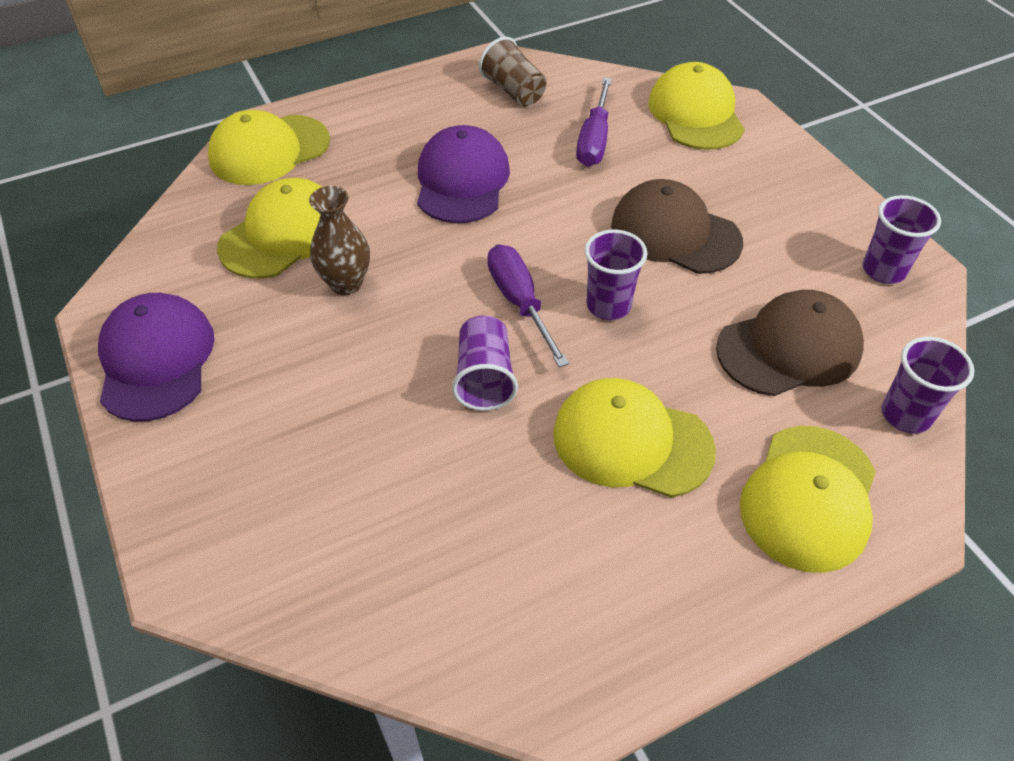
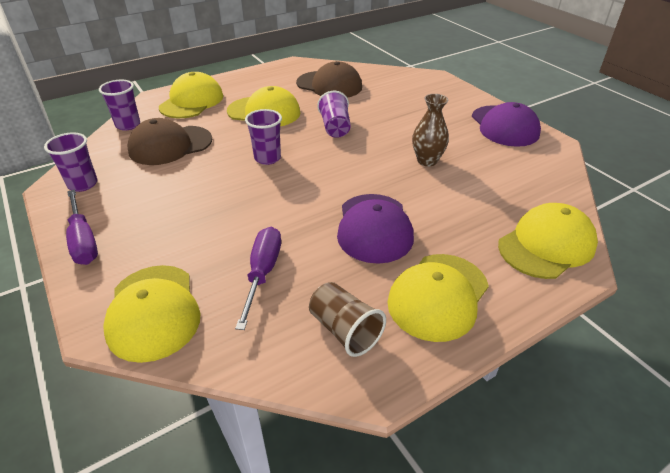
camera: 175 degrees right, 10 degrees down
yellow cap [217,178,323,279] -> yellow cap moved to [387,254,489,342]
purple screwdriver [487,244,569,367] -> purple screwdriver moved to [66,190,98,265]
brown cap [611,179,743,274] -> brown cap moved to [296,61,362,98]

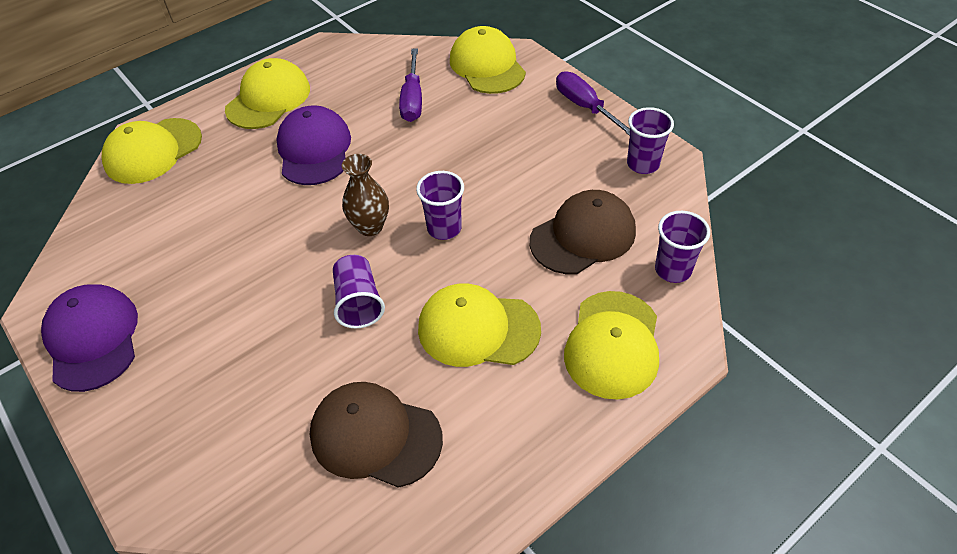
camera: 175 degrees right, 10 degrees up
brown cup [309,282,386,357] -> none
brown vase [412,94,449,166] -> brown vase moved to [342,154,389,236]

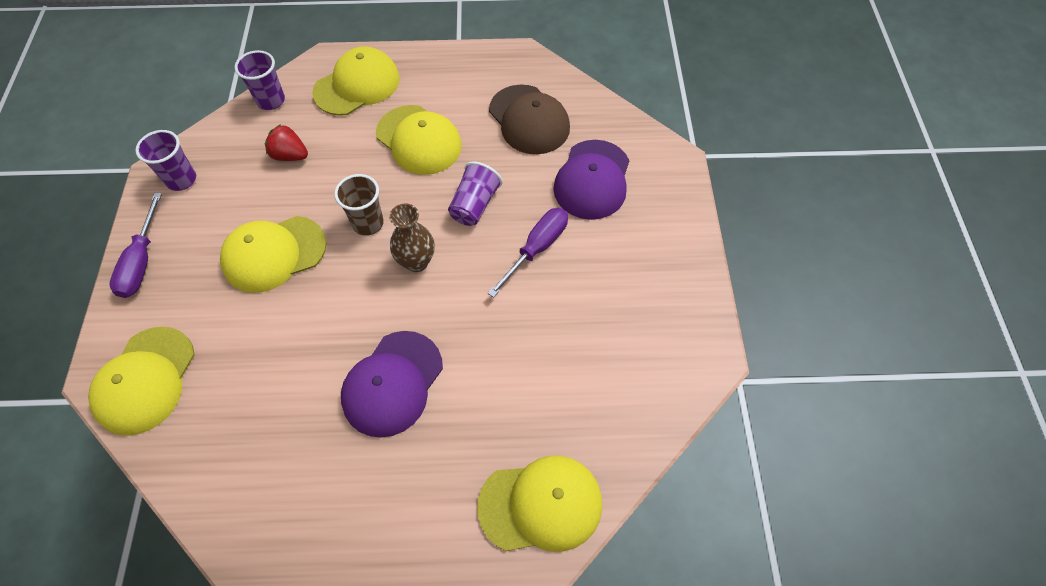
camera: 145 degrees left, 10 degrees up
purple cap [41,284,138,392] -> purple cap moved to [553,140,630,220]
yellow cap [225,58,310,129] -> yellow cap moved to [220,216,327,293]
purple screwdriver [399,48,422,122] -> purple screwdriver moved to [488,208,568,298]
purple cup [416,171,464,240] -> brown cup [334,174,384,236]
brown cap [530,190,636,274] -> red strawberry [265,124,308,161]

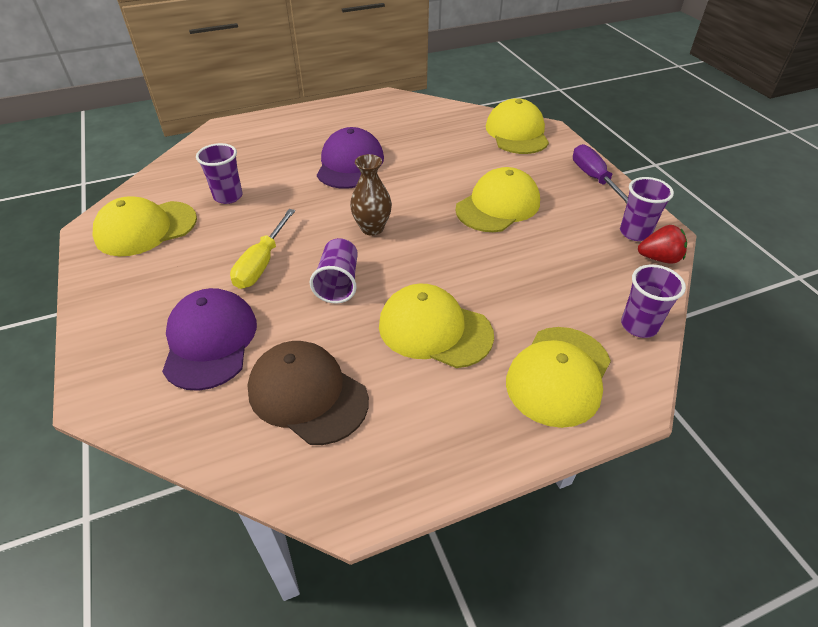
camera: 160 degrees right, 15 degrees down
red strawberry [265,124,308,161] -> red strawberry moved to [638,225,687,264]
brown cup [334,174,384,236] -> none
yellow cap [477,456,602,552] -> yellow cap moved to [93,196,197,256]
purple screwdriver [488,208,568,298] -> yellow screwdriver [230,209,295,289]
none -> purple cup [196,143,242,204]

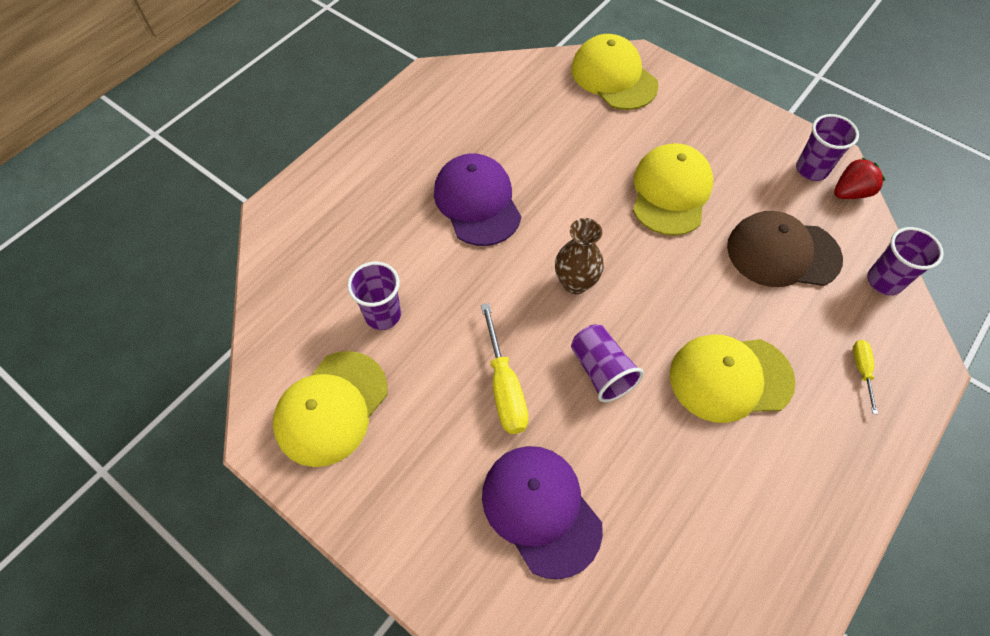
camera: 30 degrees left, 15 degrees up
brown cap [247,341,369,445] -> brown cap moved to [727,211,843,287]
yellow cap [506,327,611,428] -> yellow screwdriver [853,340,878,414]
purple screwdriver [573,144,628,204] -> none

